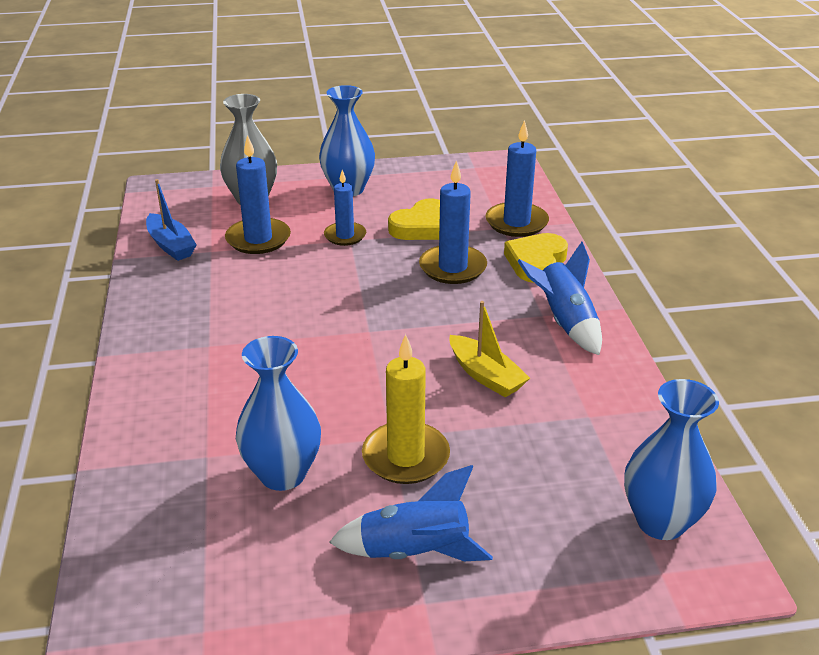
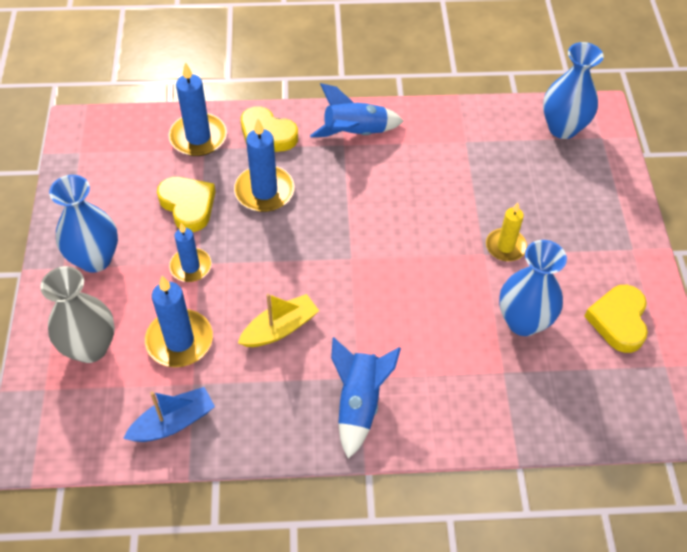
camera: 85 degrees left, 20 degrees up
blue rocket [329,465,493,561] -> blue rocket moved to [331,337,401,459]
yellow candle [362,334,450,484] -> yellow candle [486,203,527,261], size x0.66
yellow boat [449,301,530,397] -> yellow boat moved to [238,294,319,347]
none -> yellow heart [584,285,648,353]

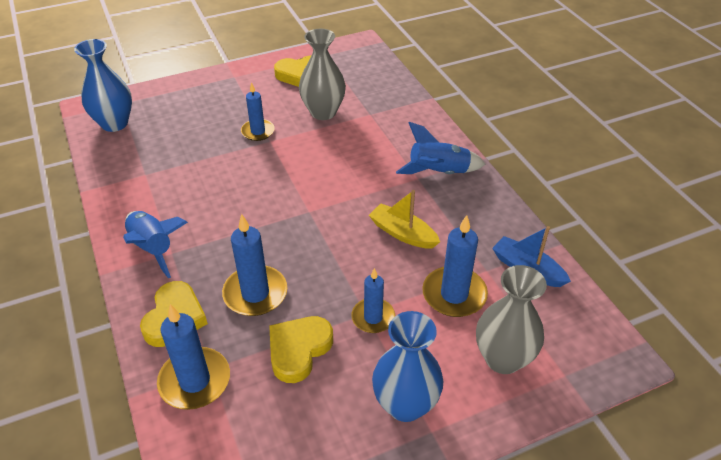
camera: 110 degrees left, 10 degrees down
yellow candle [486,203,527,261] -> blue candle [241,82,275,141]
blue vase [499,240,567,336] -> grey vase [299,29,346,120]

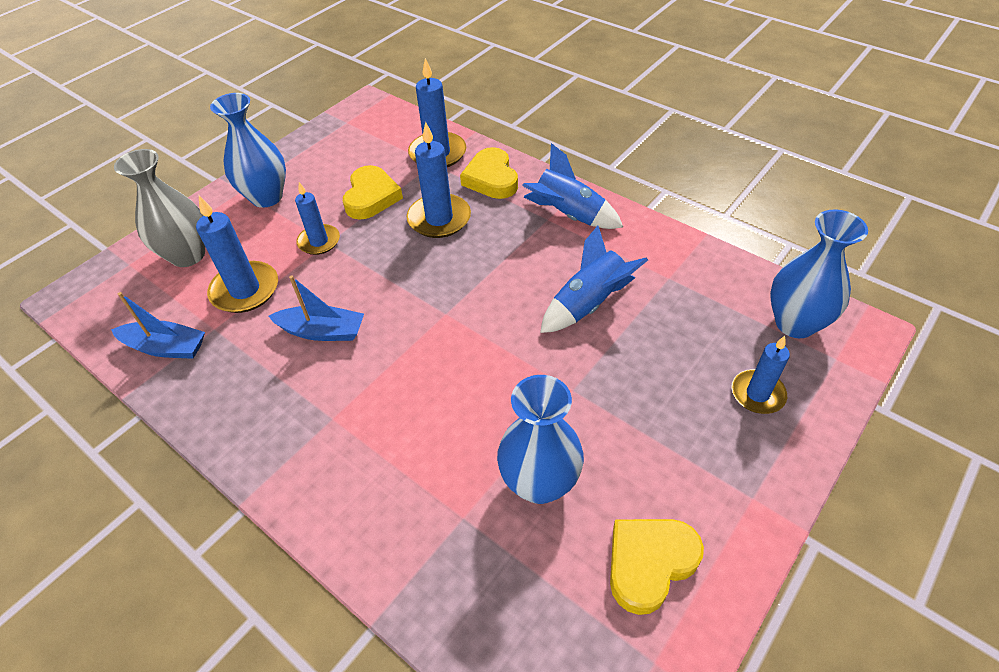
camera: 155 degrees right, 5 degrees up
blue candle [241,82,275,141] -> blue candle moved to [732,336,790,414]
grey vase [299,29,346,120] -> blue vase [497,375,584,504]
yellow boat [369,190,440,249] -> blue boat [268,275,364,341]
blue rocket [396,122,486,174] -> blue rocket moved to [540,226,648,333]

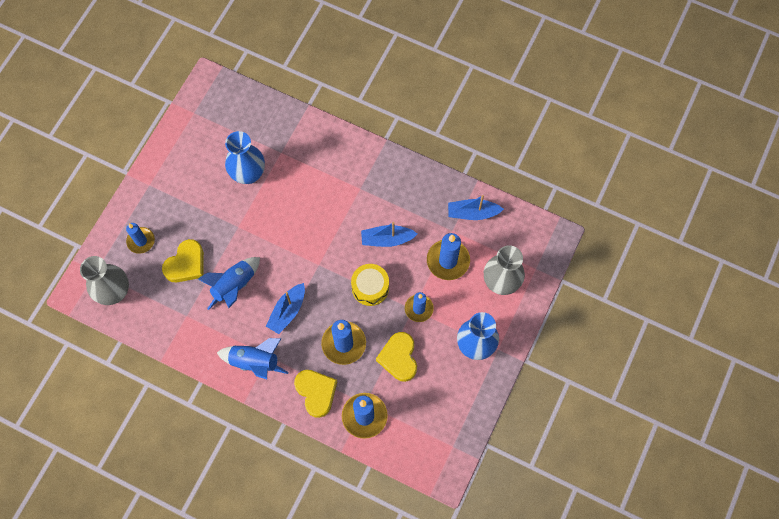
camera: 165 degrees right, 20 degrees up
yellow heart [610,519,704,615] -> yellow heart moved to [162,239,204,282]
blue vase [770,209,868,338] -> grey vase [80,256,129,305]
none -> blue boat [266,283,305,334]
none -> yellow drum [351,264,389,306]

